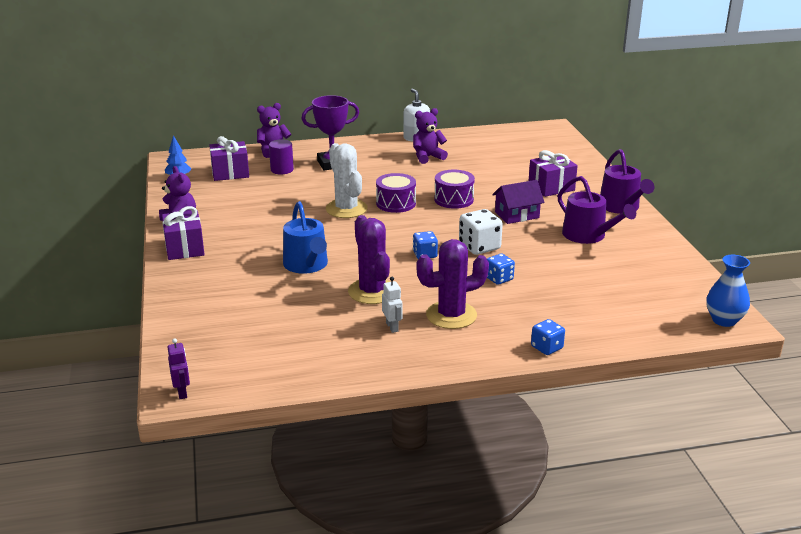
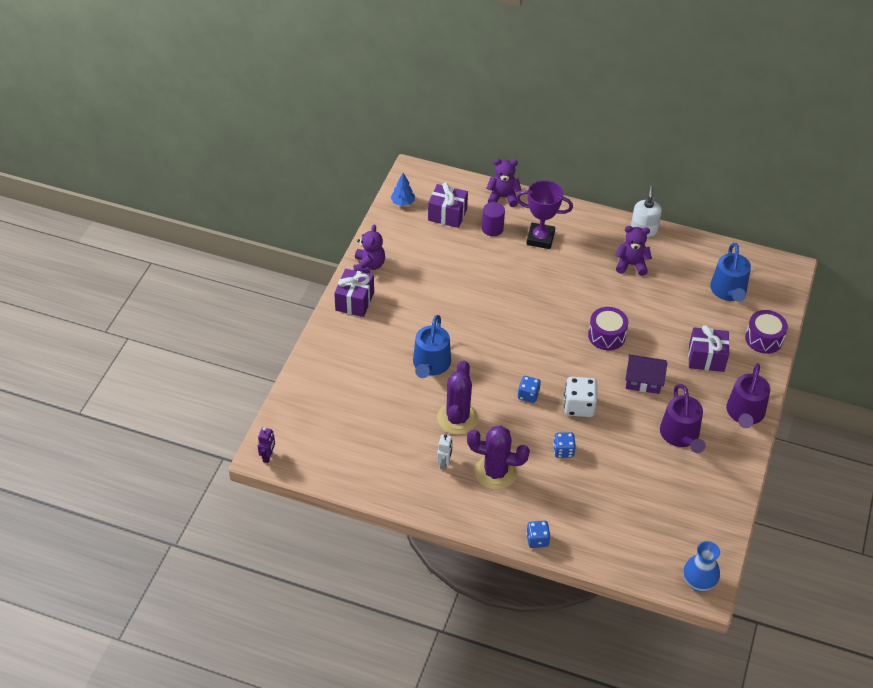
camera: 30 degrees right, 20 degrees up
white cactus [326,143,368,218] -> none
purple drum [376,173,416,213] -> purple drum moved to [745,310,788,354]
none -> blue watering can [710,243,751,302]

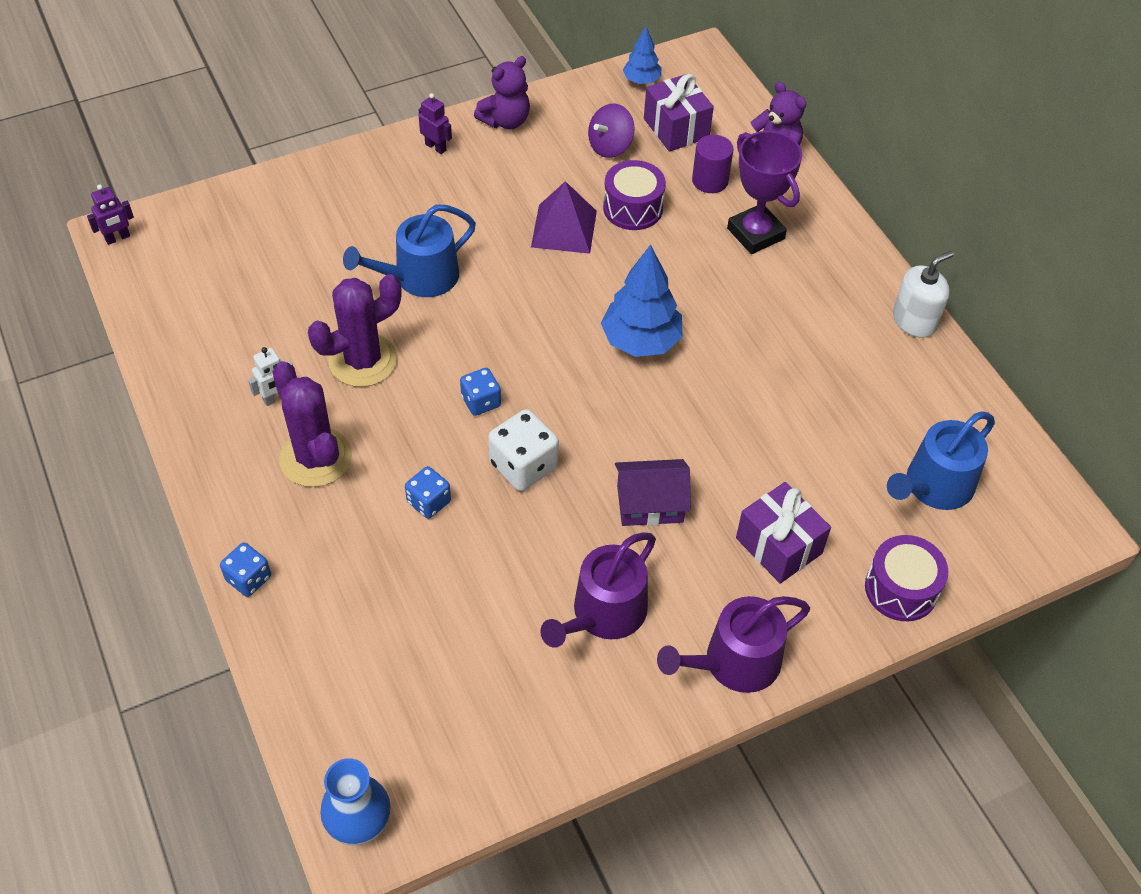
camera: 45 degrees right, 5 degrees up
purple gift [334,269,374,317] -> purple robot [418,93,452,154]
purple drum [588,307,628,350] -> purple drum moved to [603,160,666,230]
purple teddy bear [615,226,652,276] -> none
purple house [625,355,667,394] -> purple house turned 60 degrees counterclockwise [615,459,691,526]
none -> purple pyramid [531,181,597,254]
none -> purple spinning top [588,104,635,158]
none -> blue tree [601,244,683,357]

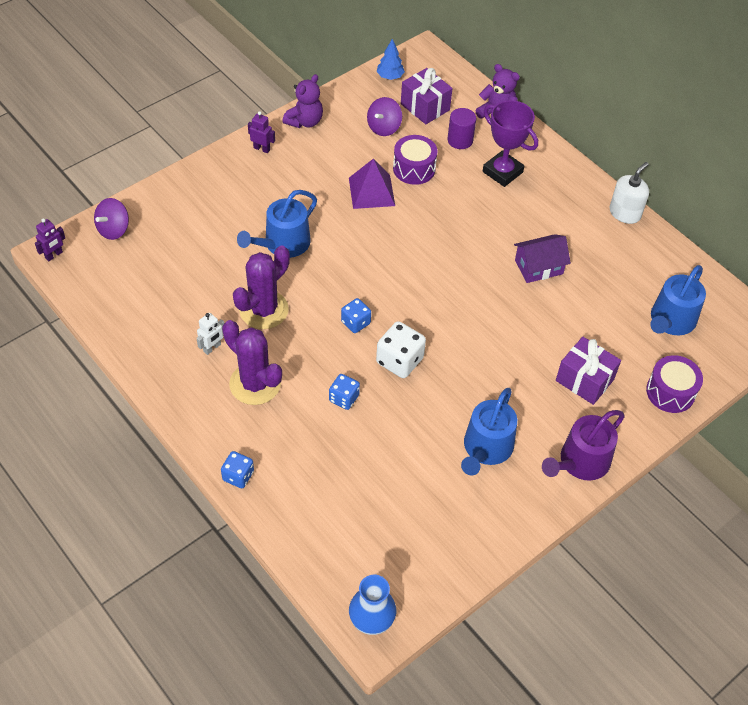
camera: 15 degrees left, 0 degrees up
purple watering can [540,533,656,648] -> blue watering can [461,388,517,475]
blue tree [601,244,683,357] -> none
purple house [615,459,691,526] -> purple house moved to [514,234,571,283]
none -> purple spinning top [94,198,129,240]

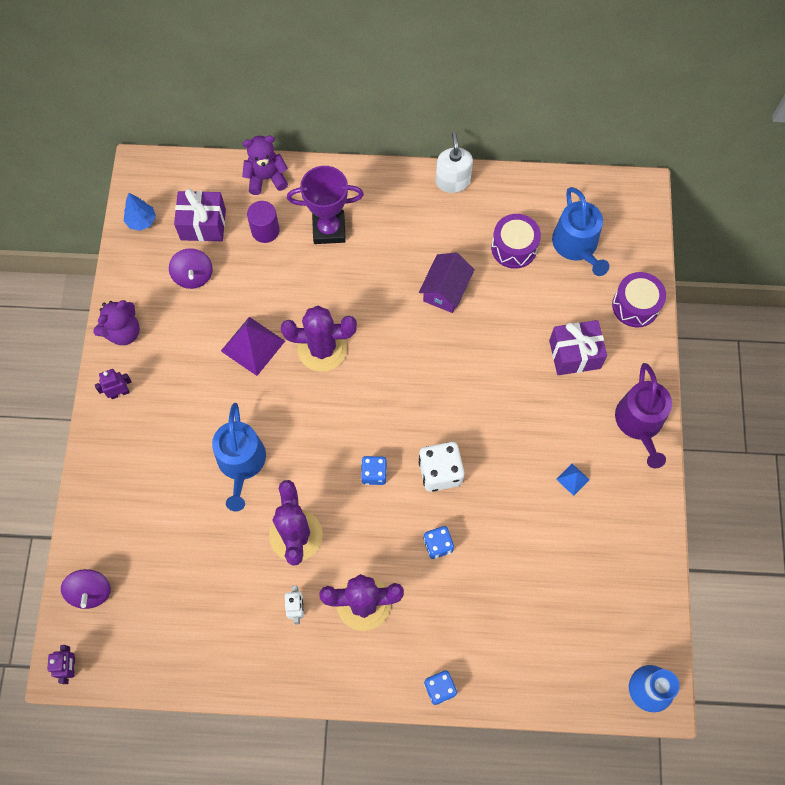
camera: 45 degrees left, 15 degrees up
purple teddy bear [282,74,323,128] -> purple teddy bear turned 60 degrees clockwise [93,300,140,345]
purple drum [393,135,438,185] -> purple drum moved to [491,214,541,269]
blue watering can [461,388,517,475] -> blue pyramid [556,463,590,496]
none -> purple cactus [281,306,357,372]

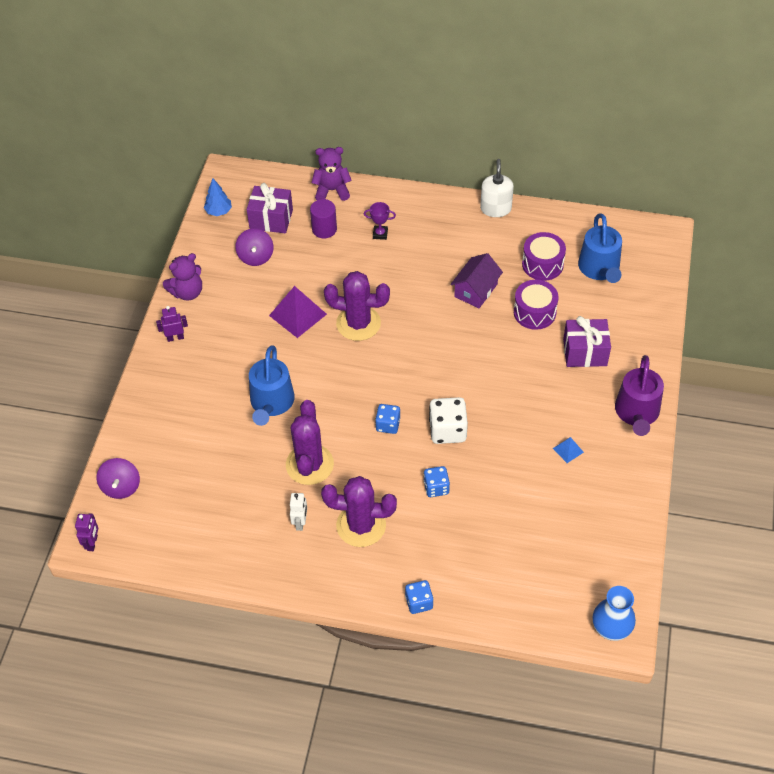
camera: 10 degrees right, 15 degrees down
purple trophy [287,166,364,244] -> purple trophy [364,202,396,240], size x0.50
purple drum [612,272,666,327] -> purple drum moved to [514,280,558,330]

